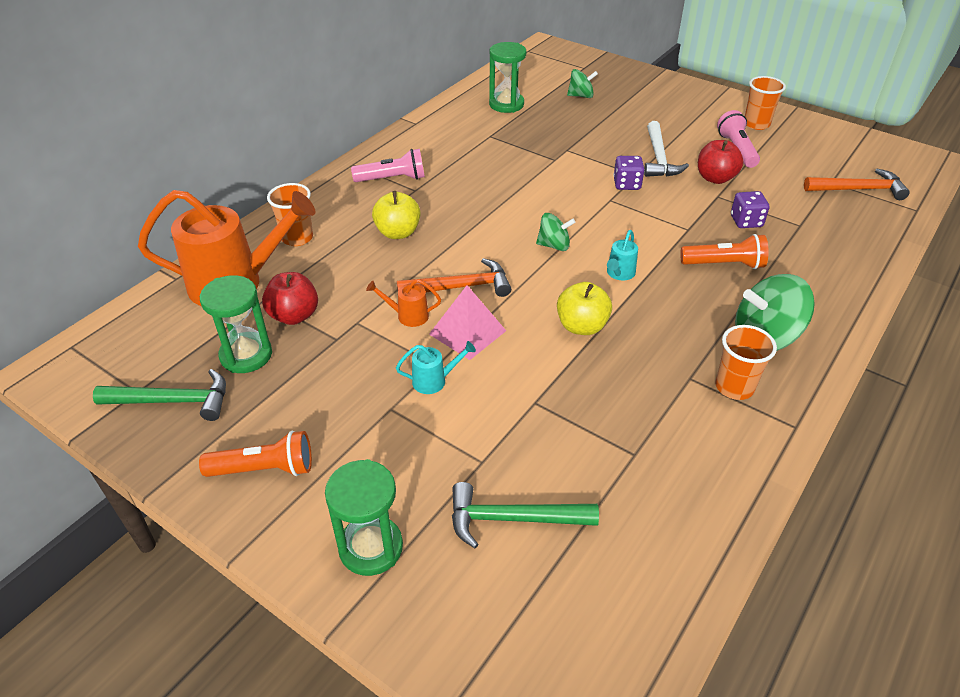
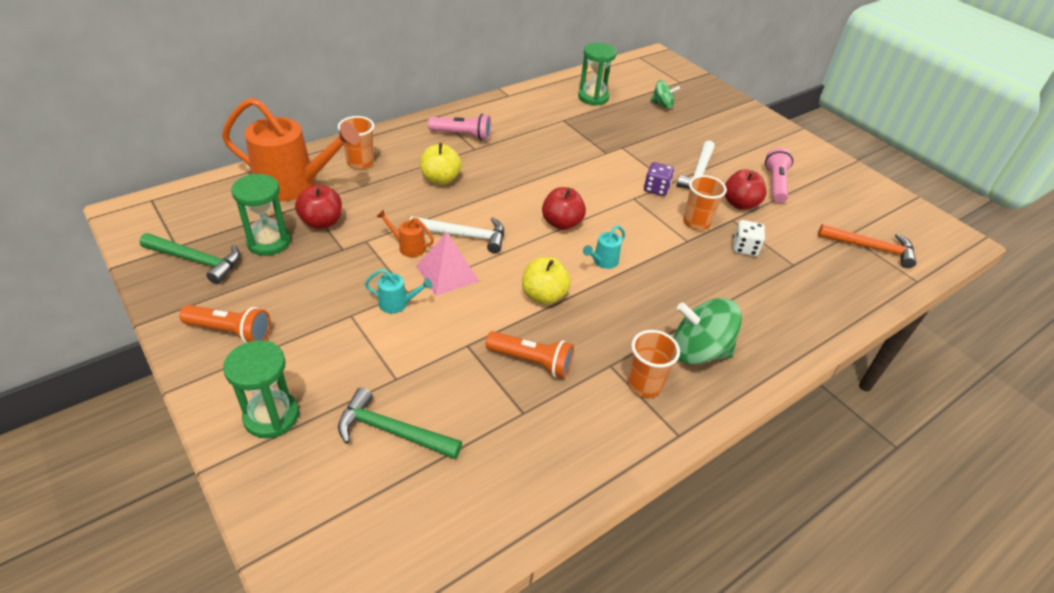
camera: 15 degrees right, 0 degrees up
orange hammer [397,258,511,297] -> white hammer [410,216,504,253]
green spinning top [536,213,575,251] -> red apple [542,187,586,230]
orange flashlight [680,234,769,269] -> orange flashlight moved to [485,331,574,378]
purple dice [731,191,769,228] -> white dice [733,220,765,256]
orange cup [745,76,786,130] -> orange cup moved to [683,175,727,230]

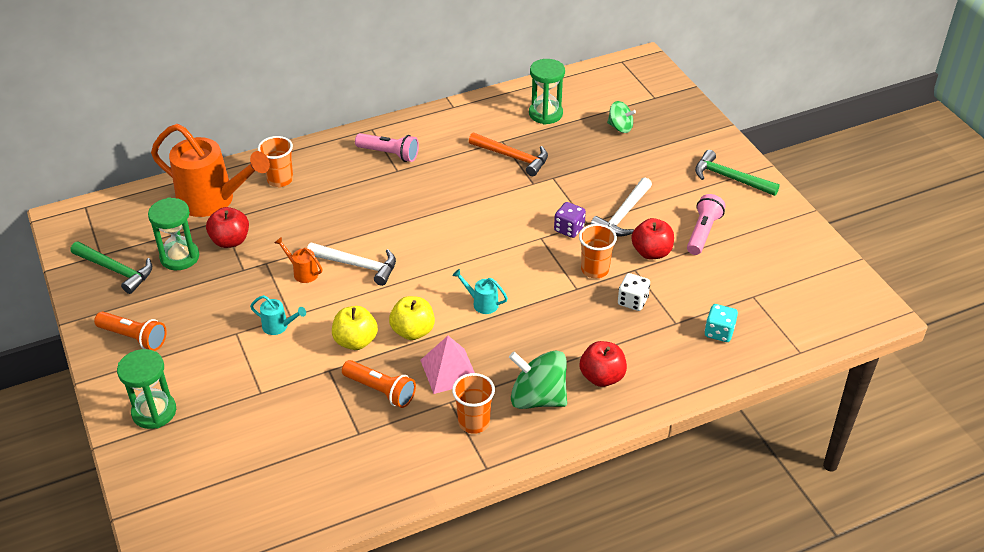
camera: 15 degrees right, 0 degrees up
green hammer [338,388,462,459] -> green hammer moved to [695,150,780,196]
pink pyramid [416,232,479,296] -> pink pyramid moved to [420,336,475,394]
yellow apple [420,143,462,185] -> yellow apple moved to [332,306,378,350]
red apple [542,187,586,230] -> red apple moved to [580,341,627,387]
turquoise watering can [583,225,625,269] -> turquoise watering can turned 60 degrees clockwise [452,269,508,314]
orange hammer [818,224,917,268] -> orange hammer moved to [469,133,548,176]
none -> turquoise dice [705,304,738,342]

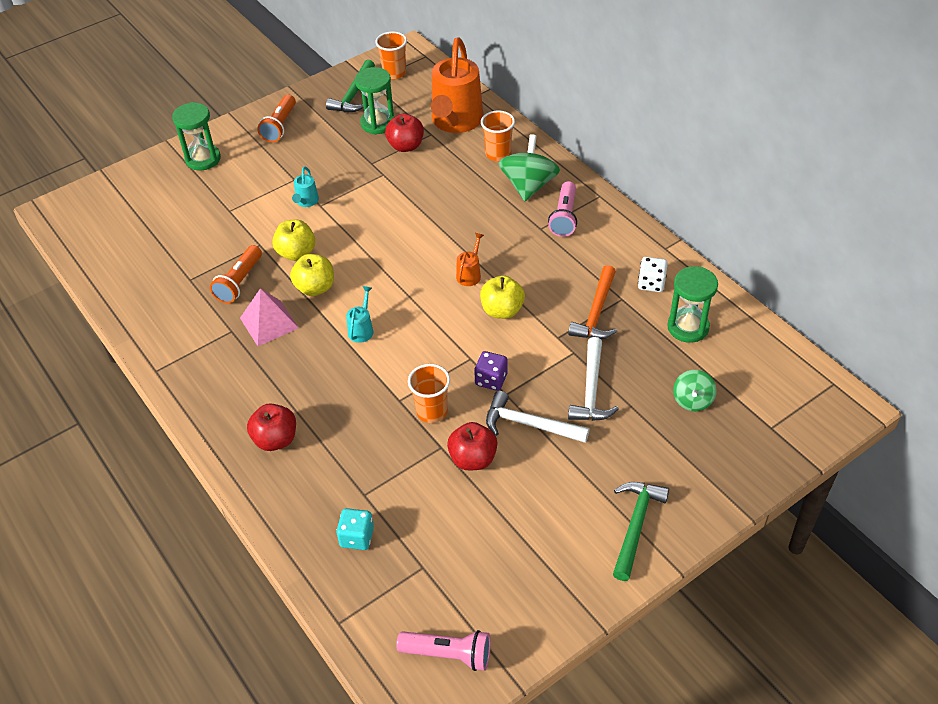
camera: 80 degrees right, 5 degrees up
orange watering can [274,237,322,283] -> orange watering can moved to [456,233,484,286]
white hammer [307,242,396,286] -> white hammer moved to [568,337,619,421]
orange cup [452,373,495,434] -> orange cup moved to [375,31,407,80]
green spinning top [509,350,567,409] -> green spinning top moved to [499,134,560,201]
white dice [618,273,650,311] -> white dice moved to [638,257,668,292]
pink flashlight [687,194,726,255] -> pink flashlight moved to [396,630,491,671]
none -> yellow apple [480,275,525,319]

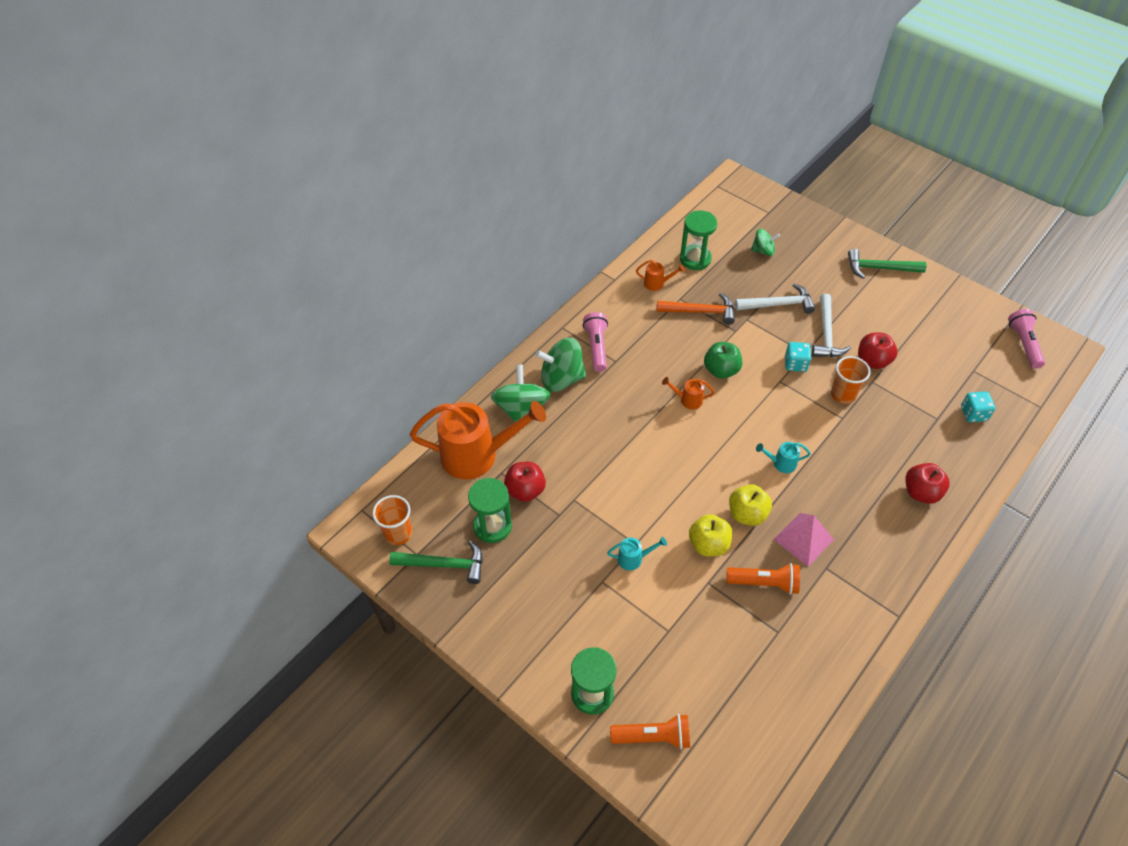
camera: 105 degrees left, 5 degrees up
orange flashlight [257,95,296,142] -> orange flashlight moved to [610,714,690,749]
purple dice [474,351,508,391] -> turquoise dice [785,342,811,372]
yellow apple [480,275,525,319] -> green apple [704,342,742,379]
orange cup [481,111,515,161] -> green spinning top [491,365,551,429]
pink flashlight [548,181,577,237] -> pink flashlight turned 90 degrees counterclockwise [583,312,608,372]
white dice [638,257,668,292] -> orange watering can [636,260,685,291]

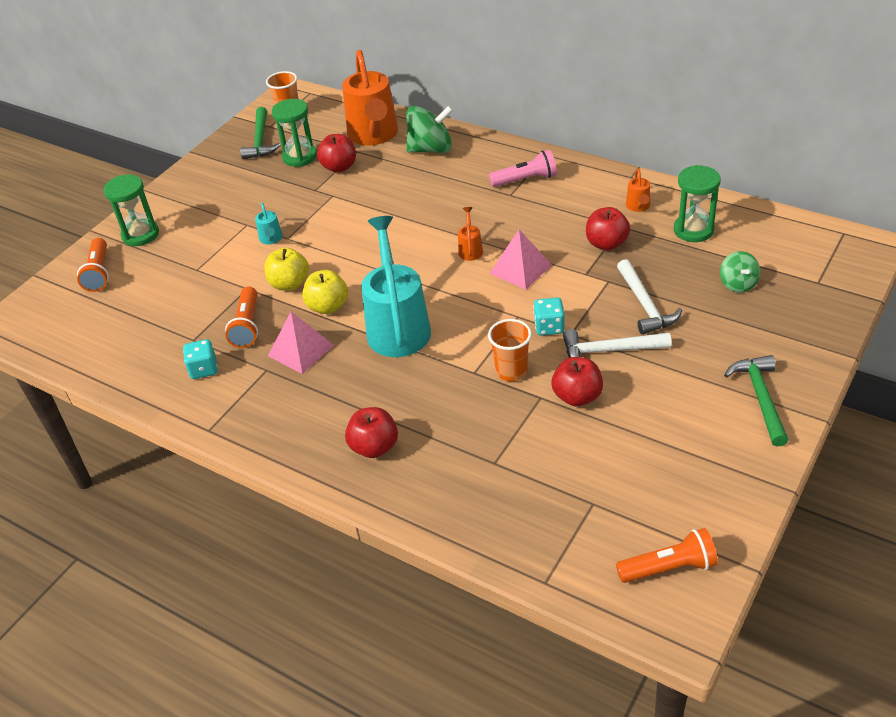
camera: 85 degrees right, 10 degrees down
green spinning top [535,337,586,392] -> none
orange hammer [657,293,735,325] -> red apple [586,207,630,250]
green apple [704,342,742,379] -> pink pyramid [489,229,552,290]
turquoise watering can [756,442,811,473] -> turquoise watering can [361,216,431,357], size x2.42
turquoise dice [961,391,995,422] -> turquoise dice moved to [183,339,218,379]
pink flashlight [1008,309,1045,369] -> orange flashlight [616,528,718,583]

